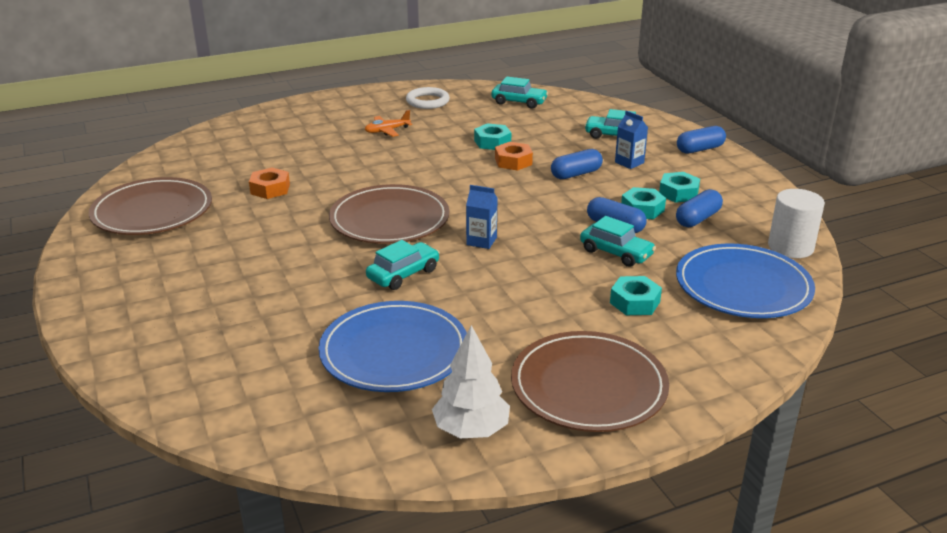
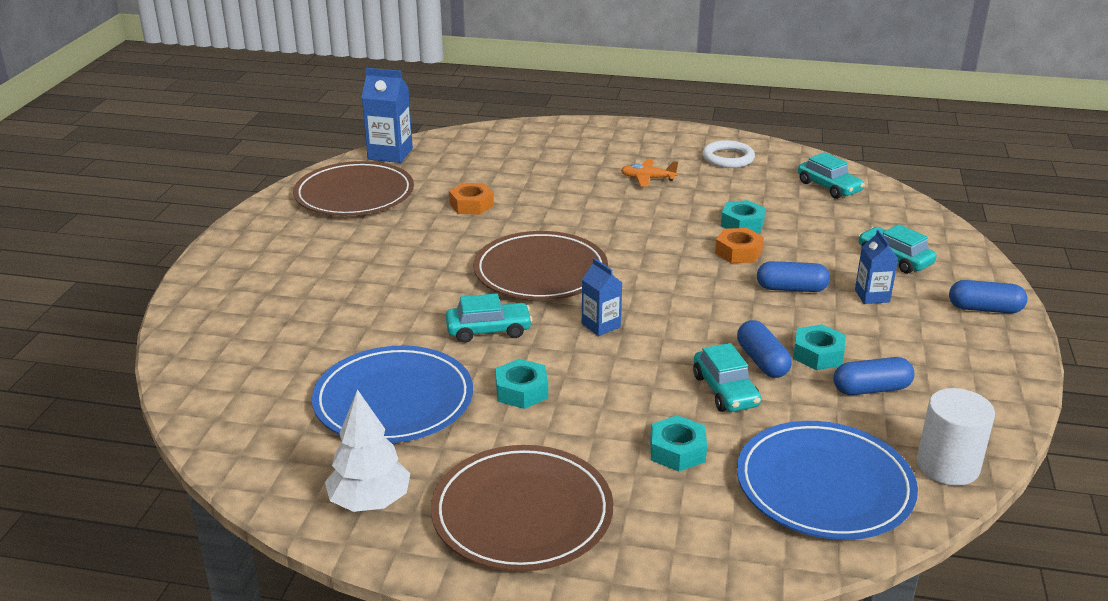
camera: 35 degrees right, 0 degrees up
turquoise nut [659,172,700,203] -> turquoise nut moved to [495,359,548,409]
none -> blue carton [362,68,413,163]

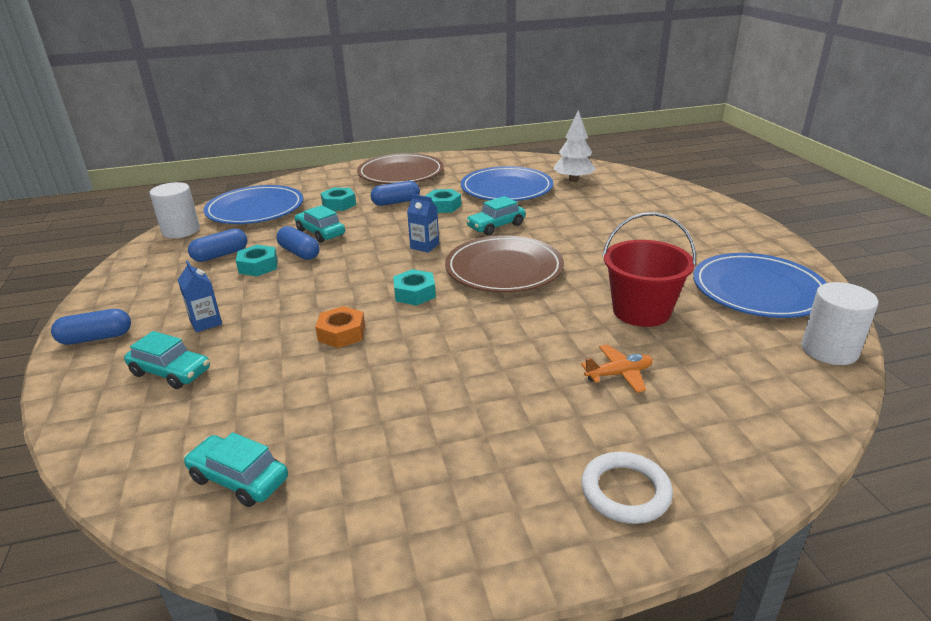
camera: 155 degrees right, 0 degrees up
brown plate [293,161,414,216] -> blue plate [693,253,827,318]
white tree [325,389,410,512] -> white tree moved to [553,110,597,182]
blue carton [362,68,413,163] -> white cylinder [801,282,879,365]
orange nut [449,183,494,215] -> red bucket [602,212,696,327]
orange plane [621,160,678,187] -> orange plane moved to [581,344,653,393]
white ring [702,140,755,168] -> white ring moved to [581,452,673,524]
turquoise nut [721,200,766,233] -> turquoise nut moved to [393,269,436,306]
blue capsule [757,261,830,292] -> blue capsule moved to [370,181,420,206]

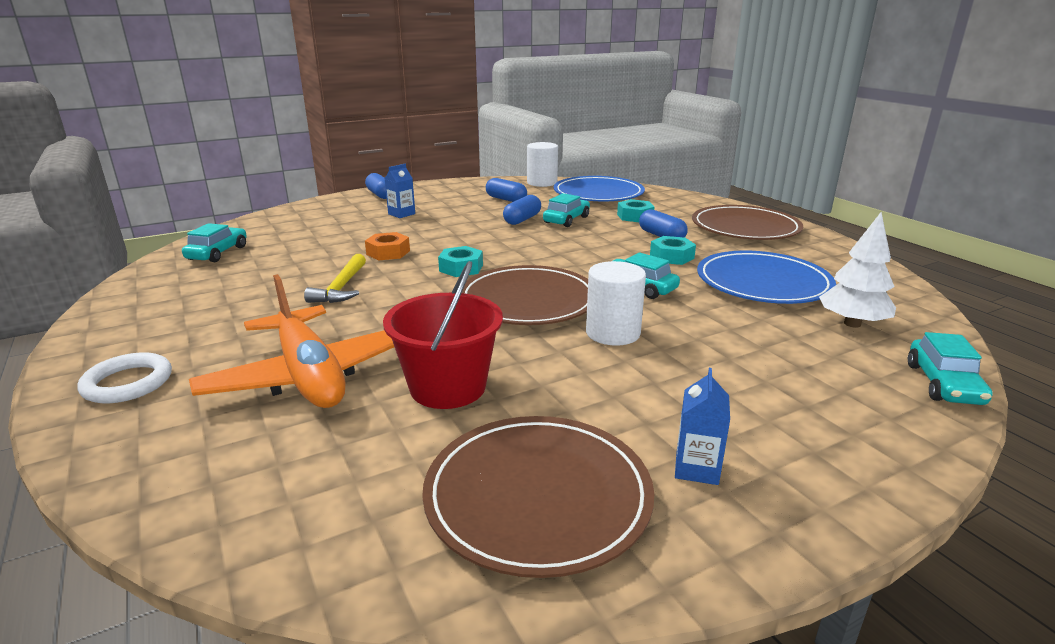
camera: 75 degrees right, 5 degrees down
turquoise car [124,331,210,389] -> turquoise car moved to [908,332,992,405]
turquoise nut [236,245,278,276] -> none
blue carton [407,194,439,253] -> blue carton moved to [675,368,730,485]
orange plane [581,344,653,393] -> orange plane [189,274,394,408], size x2.34
blue plate [693,253,827,318] -> brown plate [422,416,654,578]
white cylinder [801,282,879,365] -> white cylinder moved to [586,261,646,346]
none -> yellow hammer [304,254,366,303]

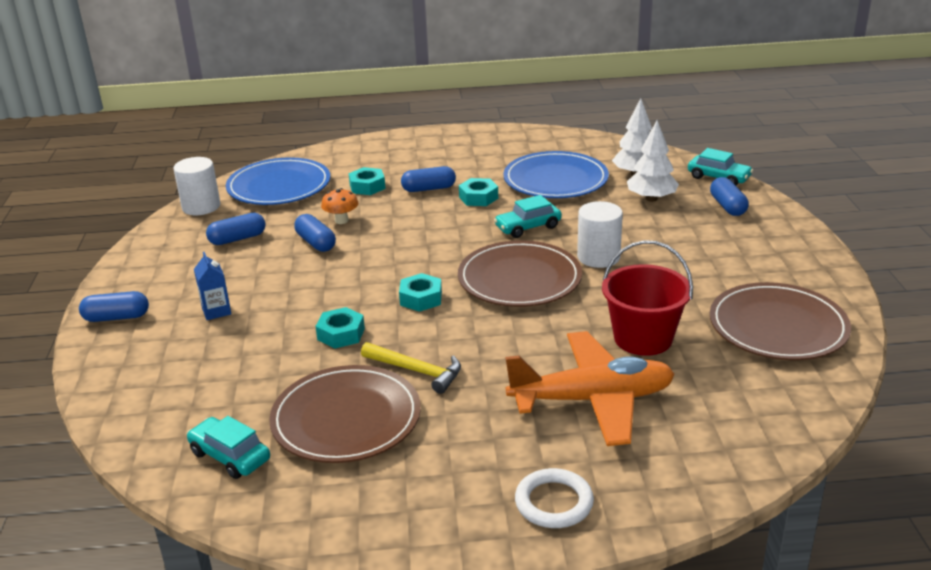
camera: 65 degrees left, 5 degrees up
orange nut [365,232,410,261] -> turquoise nut [315,307,365,349]
turquoise car [543,193,590,227] -> orange mushroom [321,188,359,224]
blue carton [675,368,730,485] -> none
brown plate [692,205,803,240] -> brown plate moved to [269,365,421,463]
none -> white tree [627,121,679,202]
none -> blue capsule [710,177,749,216]

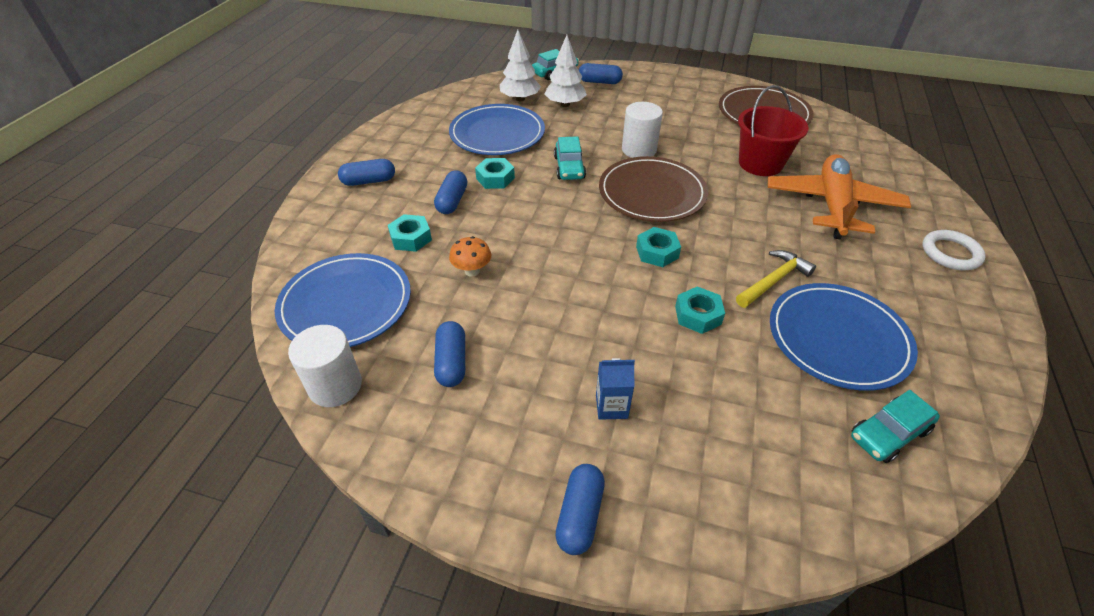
camera: 70 degrees left, 15 degrees up
brown plate [269,365,421,463] -> blue plate [770,283,918,391]
blue capsule [295,214,336,252] -> blue capsule moved to [338,159,395,186]

